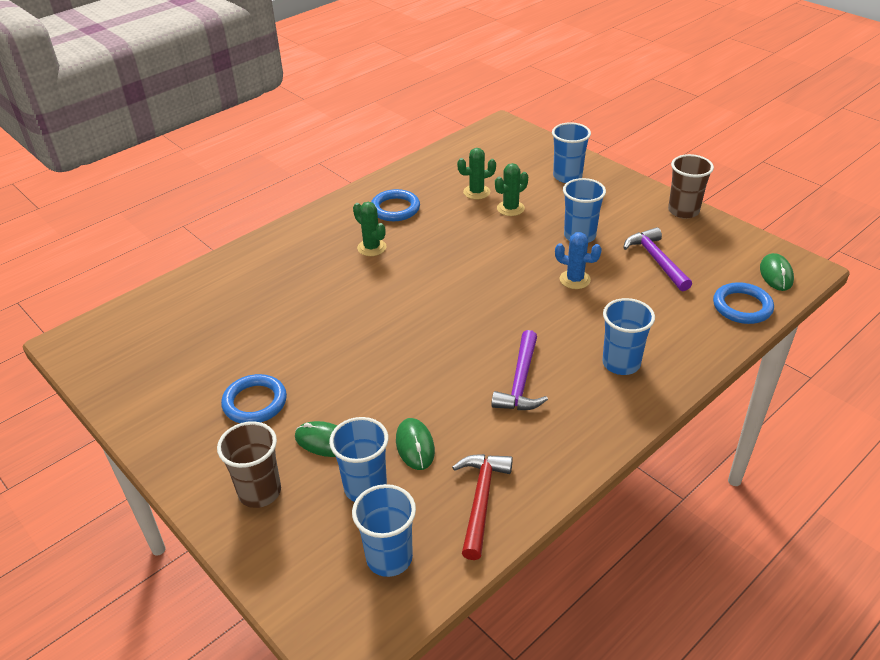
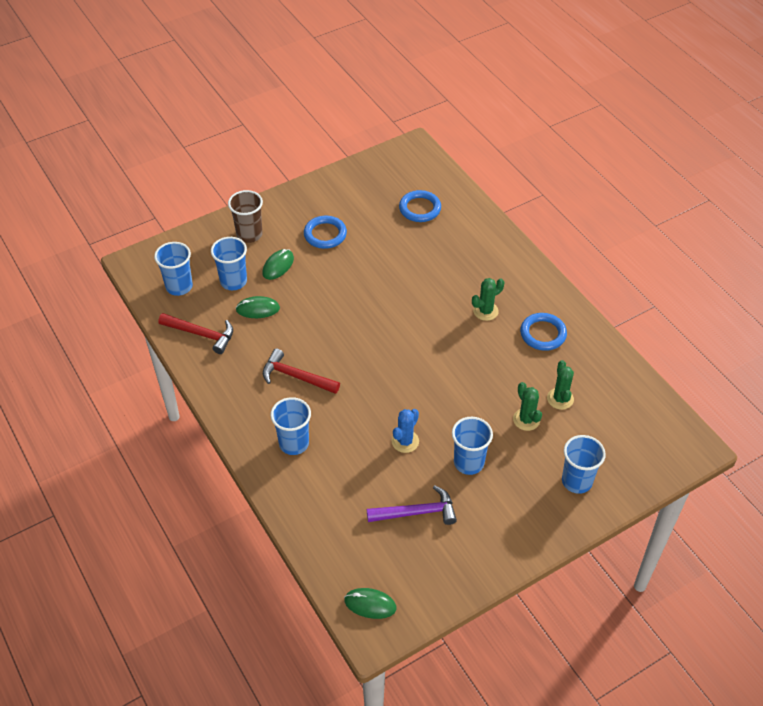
camera: 100 degrees right, 10 degrees up
purple hammer [491,330,548,410] -> red hammer [263,349,340,394]
brown cup [668,154,714,219] -> none
blue ring [713,282,774,324] -> blue ring moved to [399,190,441,222]

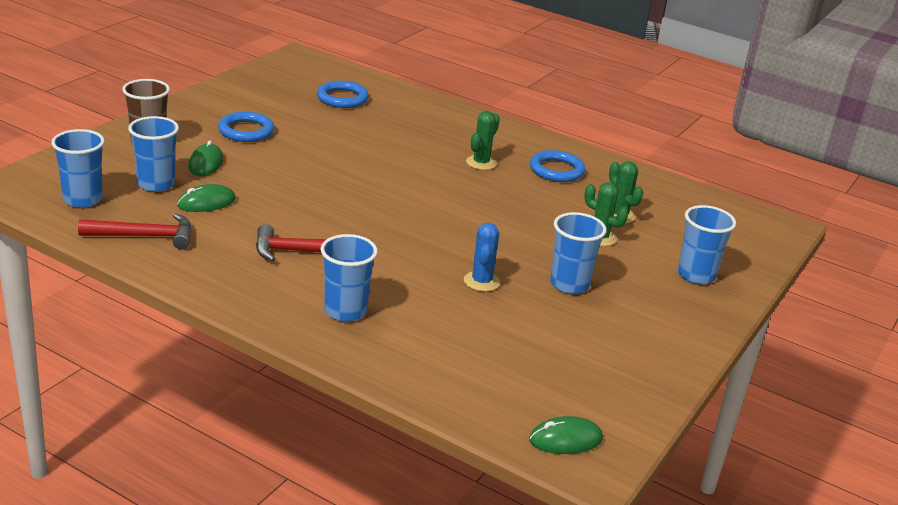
camera: 30 degrees left, 20 degrees down
purple hammer [367,485,457,525] -> none

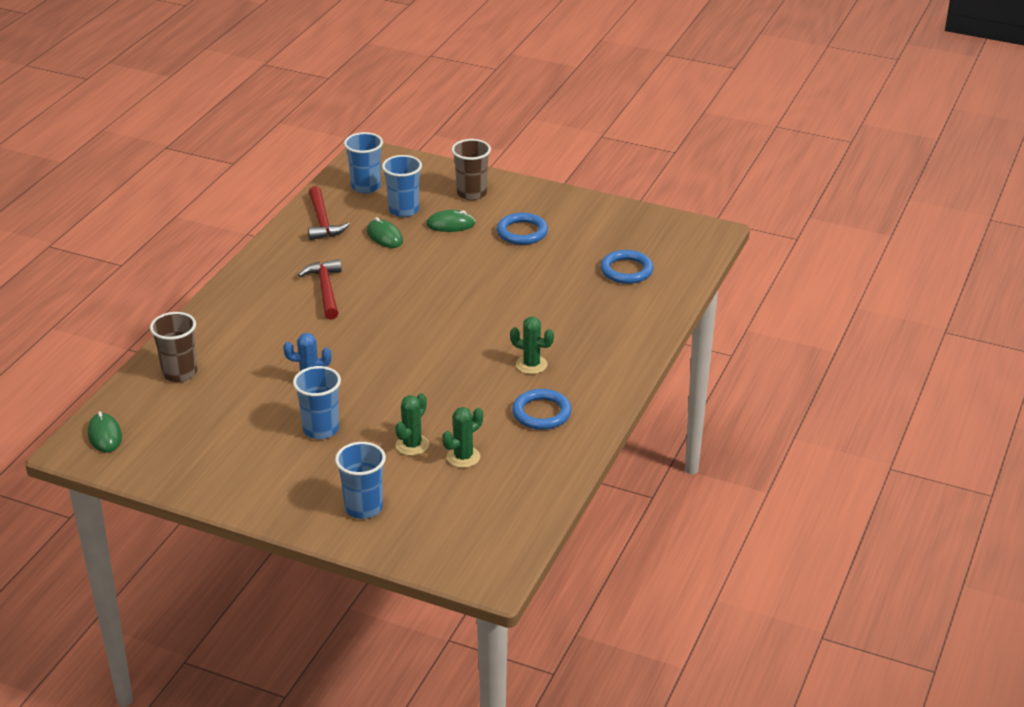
camera: 85 degrees right, 5 degrees up
blue cup [320,234,378,322] -> none
none -> brown cup [150,312,197,382]

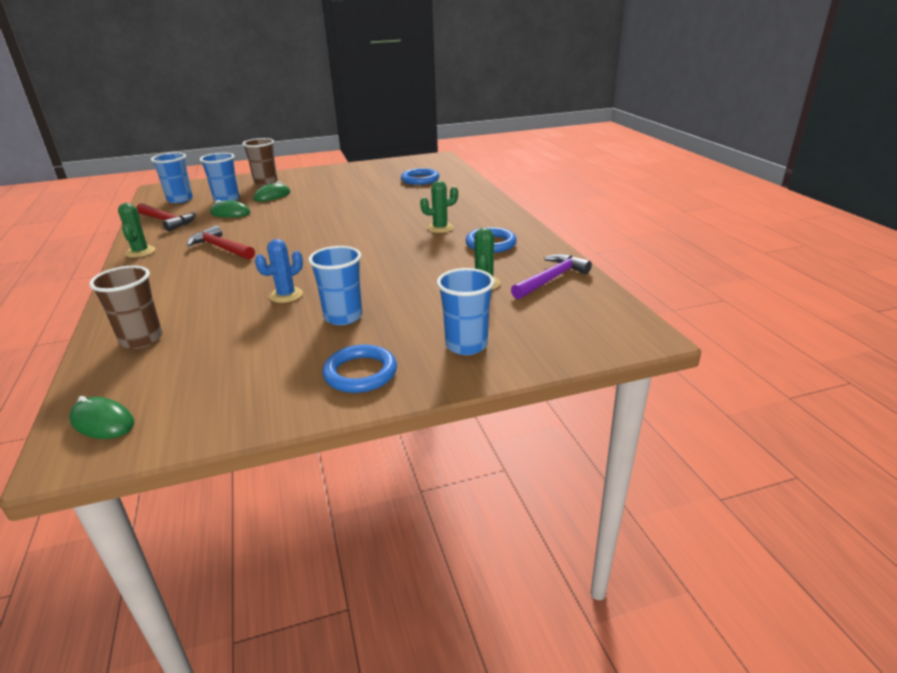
camera: 40 degrees left, 5 degrees down
green cactus [395,393,429,456] -> green cactus moved to [118,203,155,258]
blue ring [497,213,548,245] -> blue ring moved to [322,345,397,393]
none -> purple hammer [511,254,592,299]

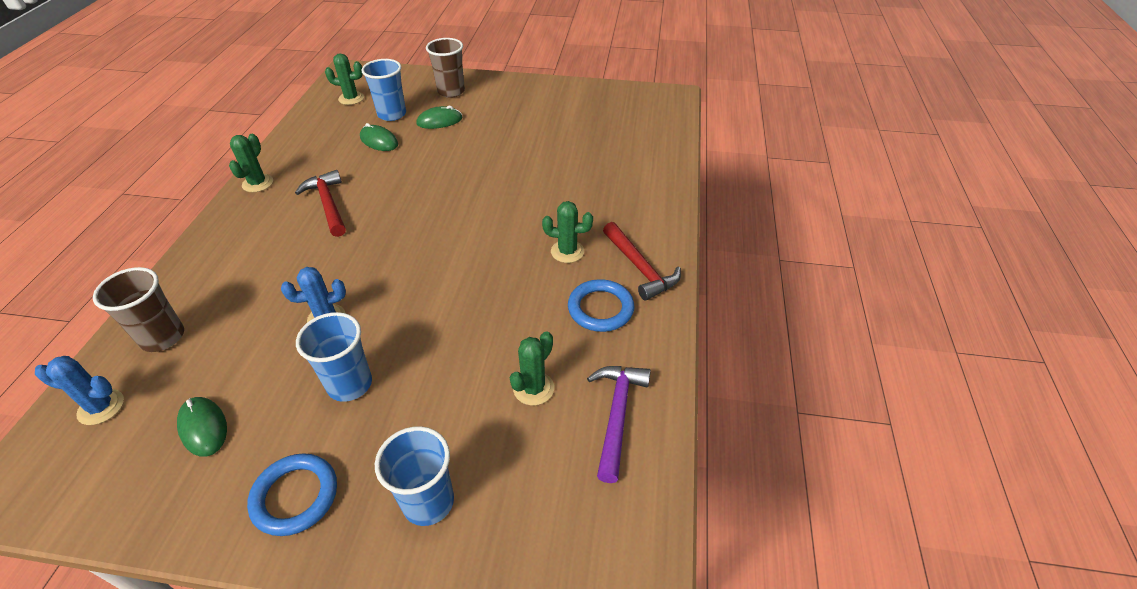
camera: 25 degrees right, 15 degrees up
green mouse [69,396,134,439] -> green mouse moved to [177,397,227,457]
red hammer [136,203,195,231] -> red hammer moved to [603,222,681,301]
blue cup [151,152,193,203] -> green cactus [325,53,364,105]
blue ring [401,168,439,185] -> none
purple hammer [511,254,592,299] -> purple hammer turned 60 degrees counterclockwise [587,366,651,483]
none -> blue cactus [35,356,124,425]

